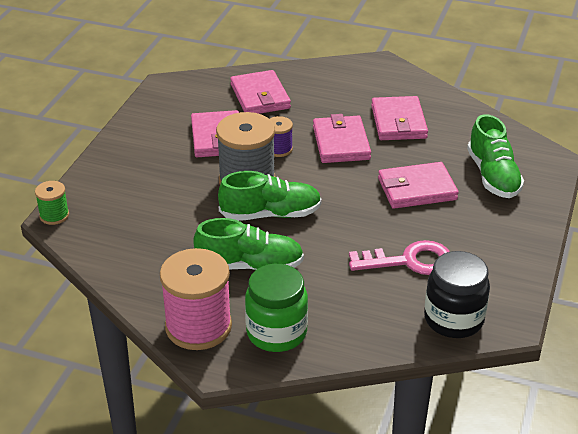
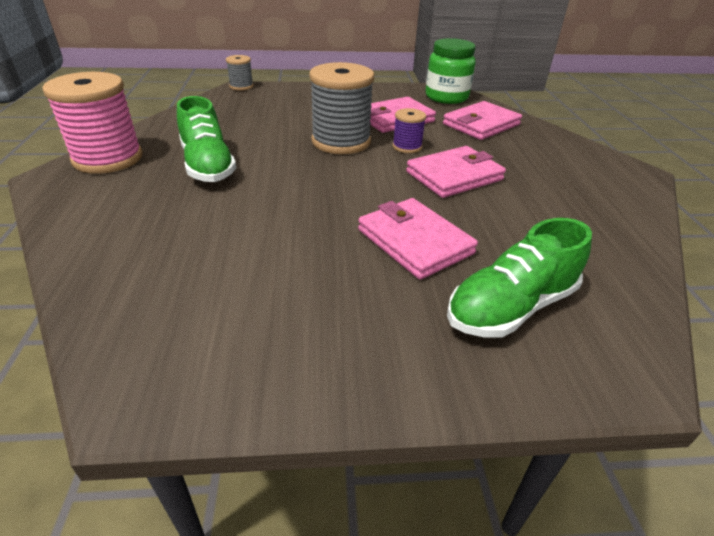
camera: 65 degrees right, 0 degrees up
green spool [35,181,69,225] -> grey spool [226,55,254,90]
green shoe [218,171,322,221] -> none
green jar [245,264,308,352] -> green jar moved to [425,38,476,104]
pink key [349,240,450,275] -> none
pink wallet [371,96,428,140] -> none
black jar [424,251,490,338] -> none

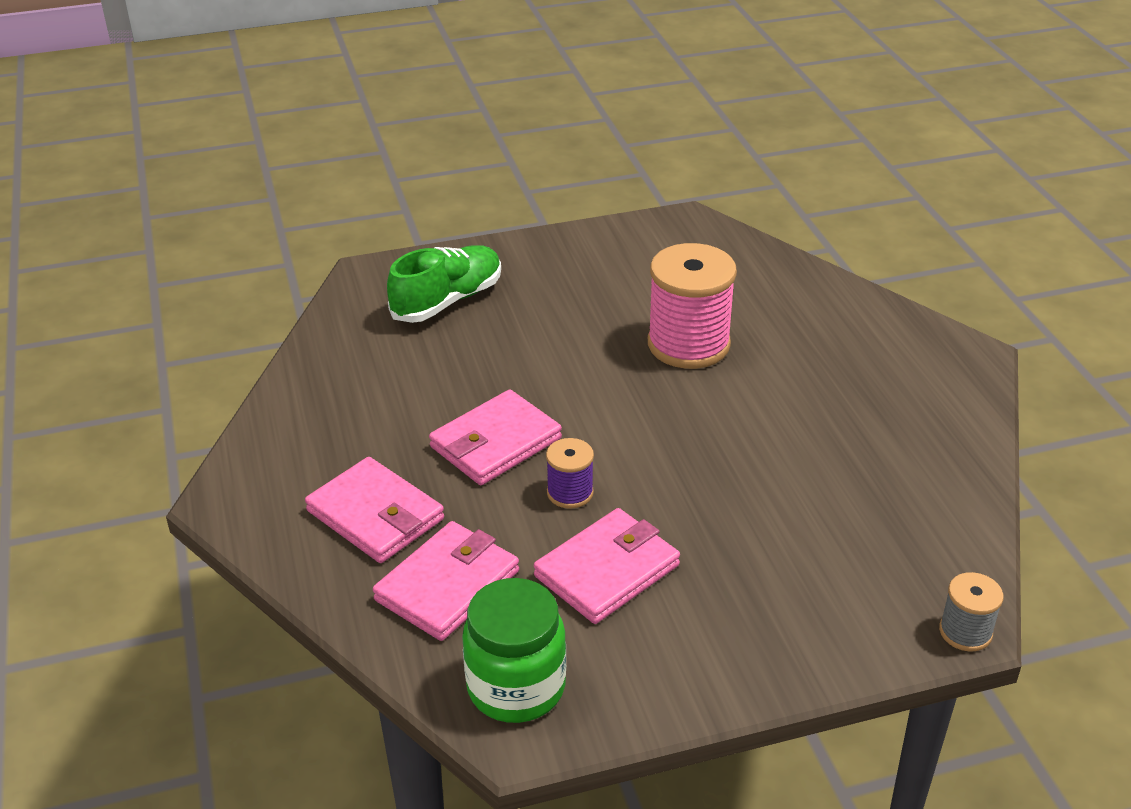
camera: 170 degrees right, 0 degrees up
pink spool [42,72,143,174] -> pink spool moved to [648,243,737,369]
green shoe [177,96,236,182] -> none
grey spool [309,62,374,154] -> none
pink wallet [358,198,478,280] -> pink wallet moved to [305,457,444,563]

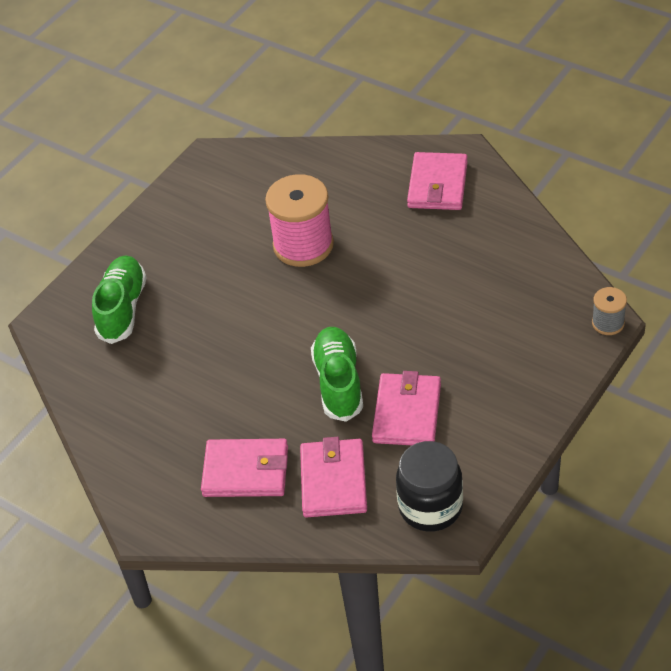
camera: 35 degrees left, 10 degrees up
pink wallet [429,389,562,485] -> pink wallet moved to [407,152,468,210]
green jar [462,578,566,723] -> black jar [396,441,463,532]
purple spool [546,438,594,509] -> green shoe [311,327,363,422]

